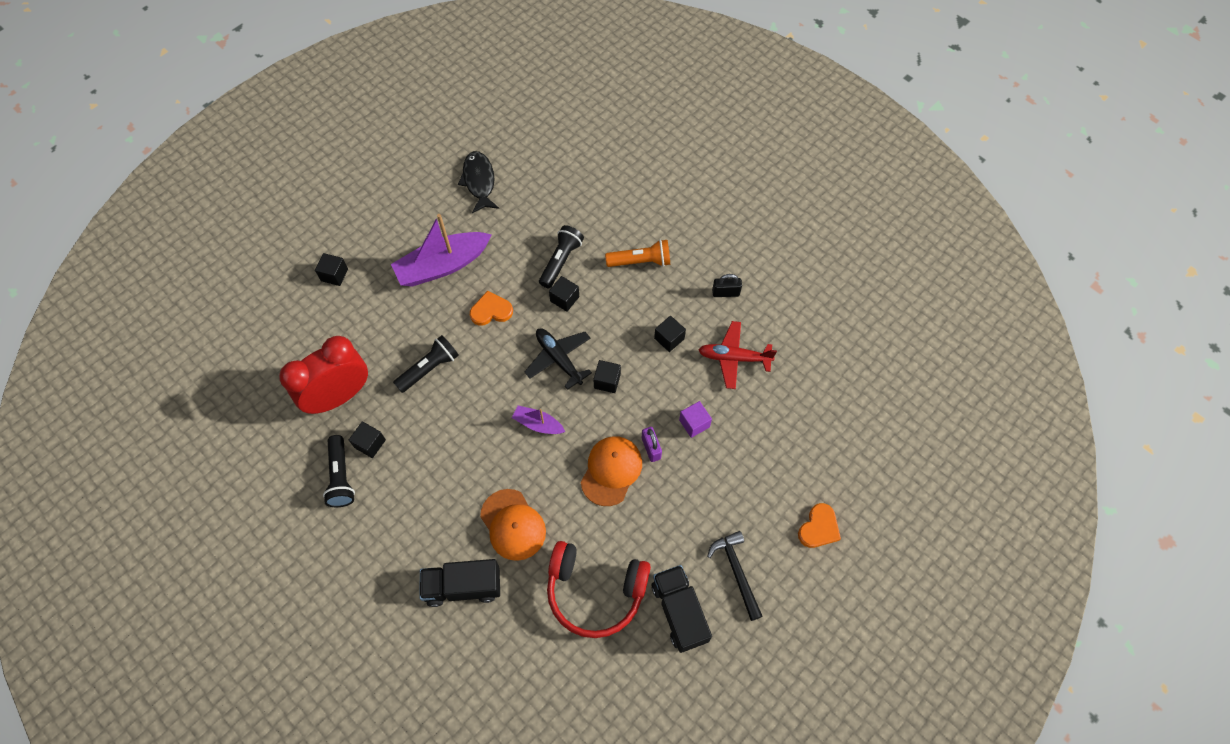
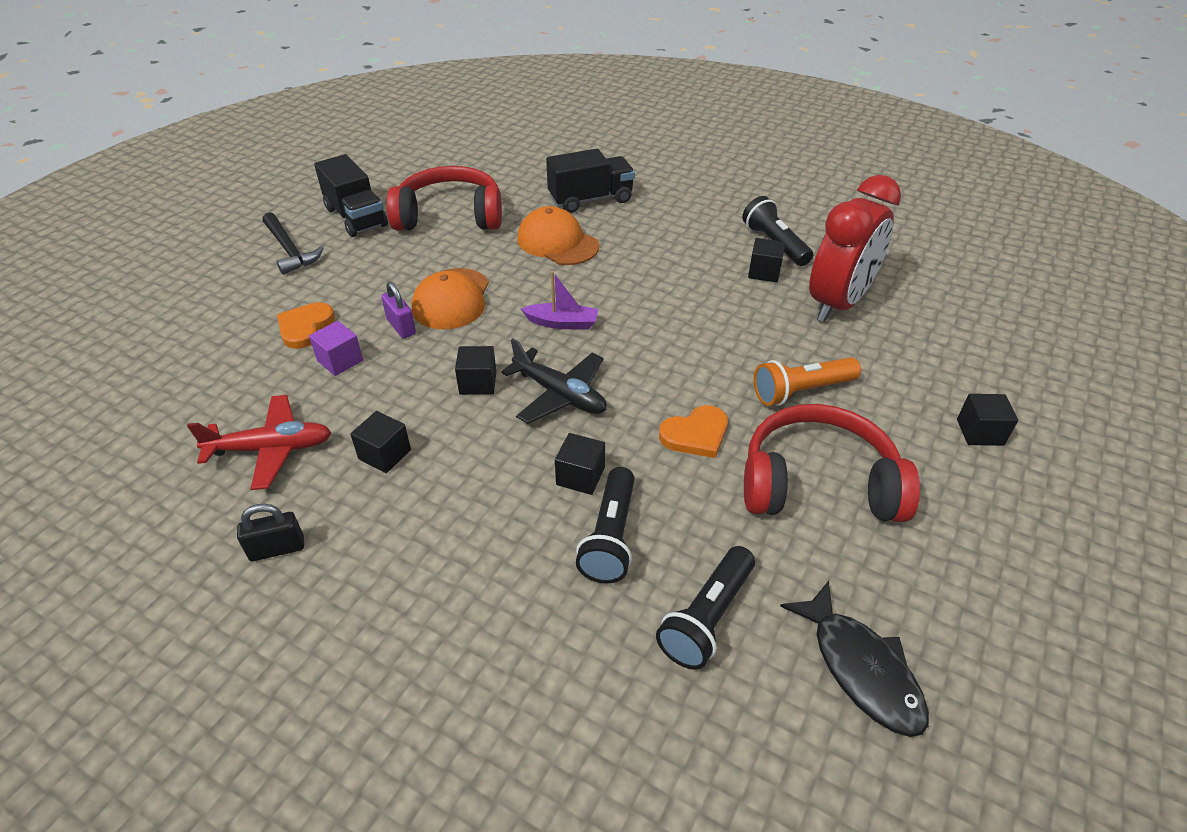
camera: 165 degrees right, 20 degrees down
purple boat [391,214,492,286] -> red headphones [744,404,920,522]
black flashlight [393,335,459,393] -> black flashlight moved to [656,546,755,670]
orange flashlight [605,239,670,267] -> orange flashlight moved to [754,357,861,406]
orange heart [798,503,841,548] -> orange heart moved to [277,302,335,349]

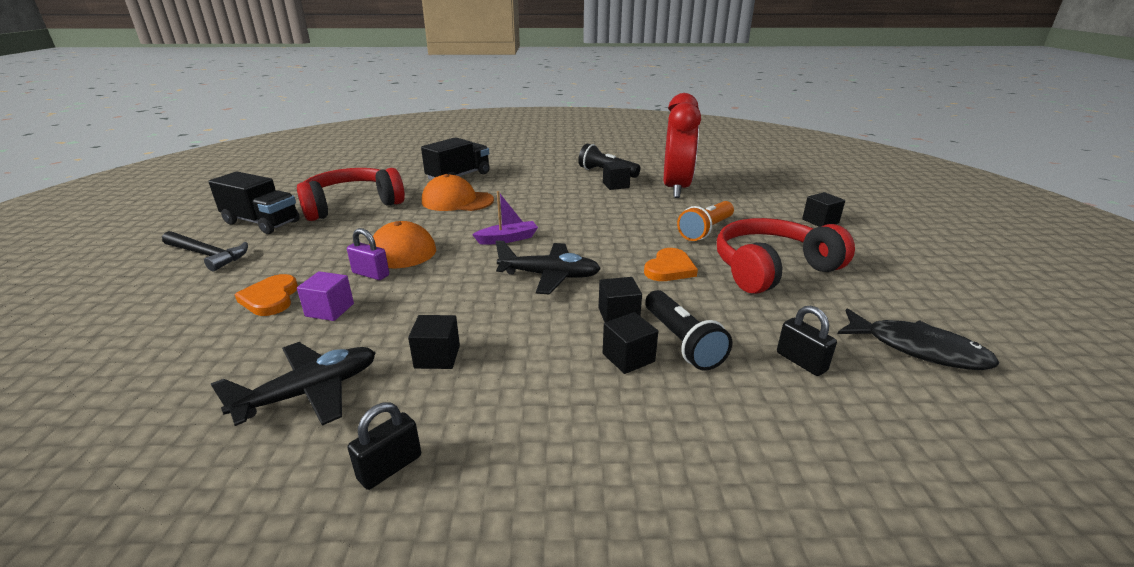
camera: 30 degrees left, 15 degrees down
red plane [187,395,332,490] -> black plane [211,342,376,426]
black cube [455,346,496,395] -> black cube moved to [603,312,658,374]
black flashlight [656,546,755,670] -> black padlock [777,306,837,376]

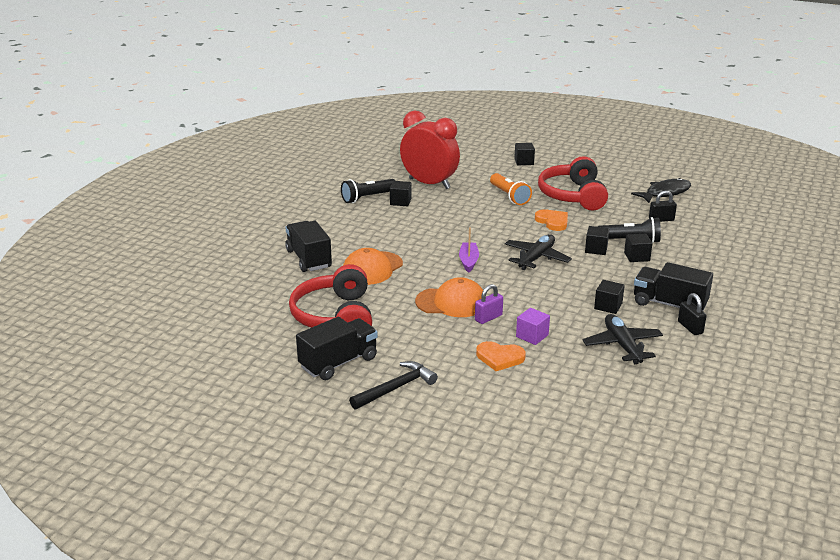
camera: 65 degrees left, 0 degrees up
none -> black truck [634,262,713,311]

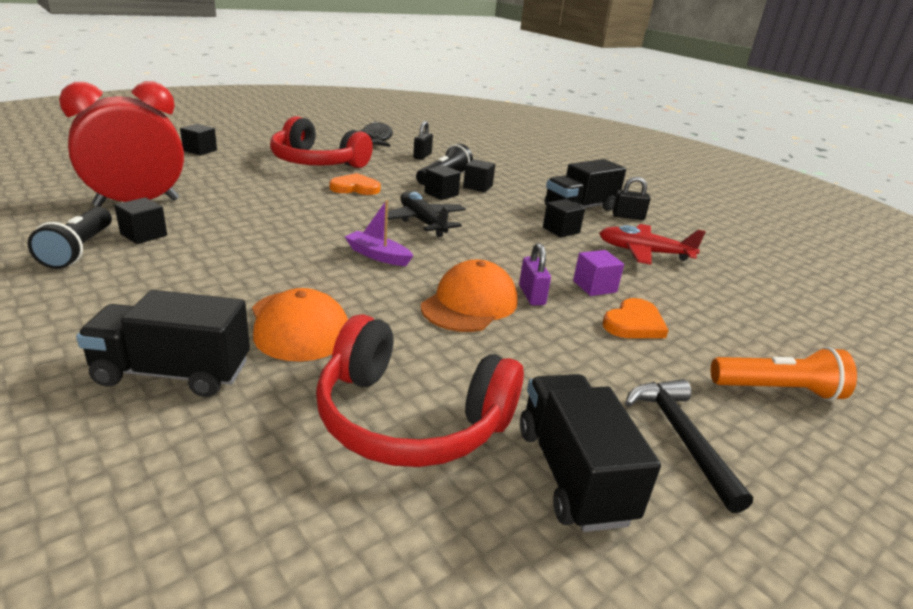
camera: 65 degrees left, 0 degrees up
orange flashlight [490,173,532,205] -> orange flashlight moved to [711,347,857,401]
black plane [583,314,663,364] -> red plane [599,224,706,265]

